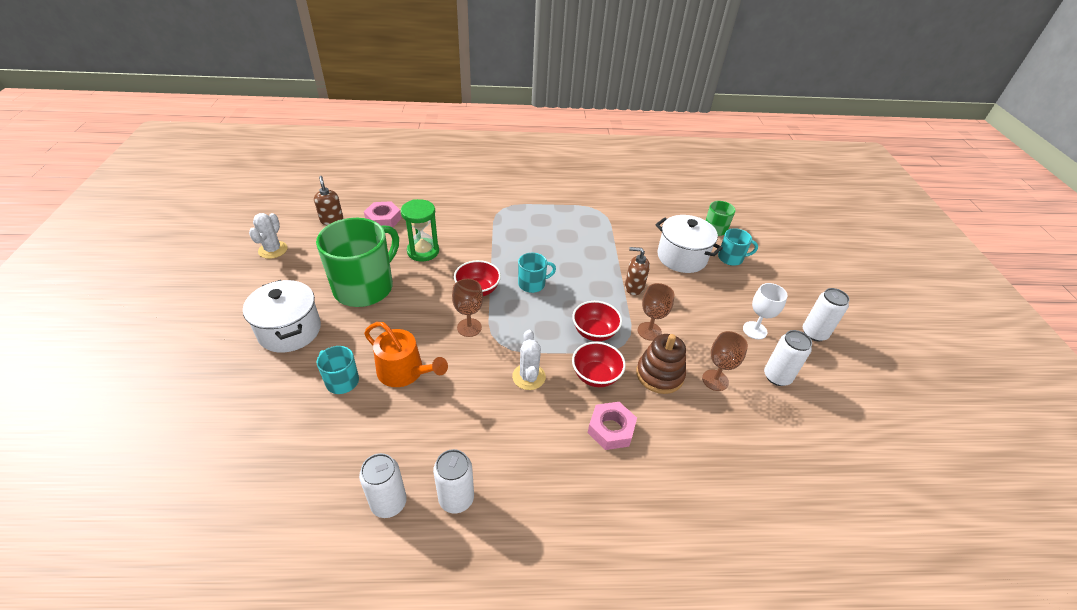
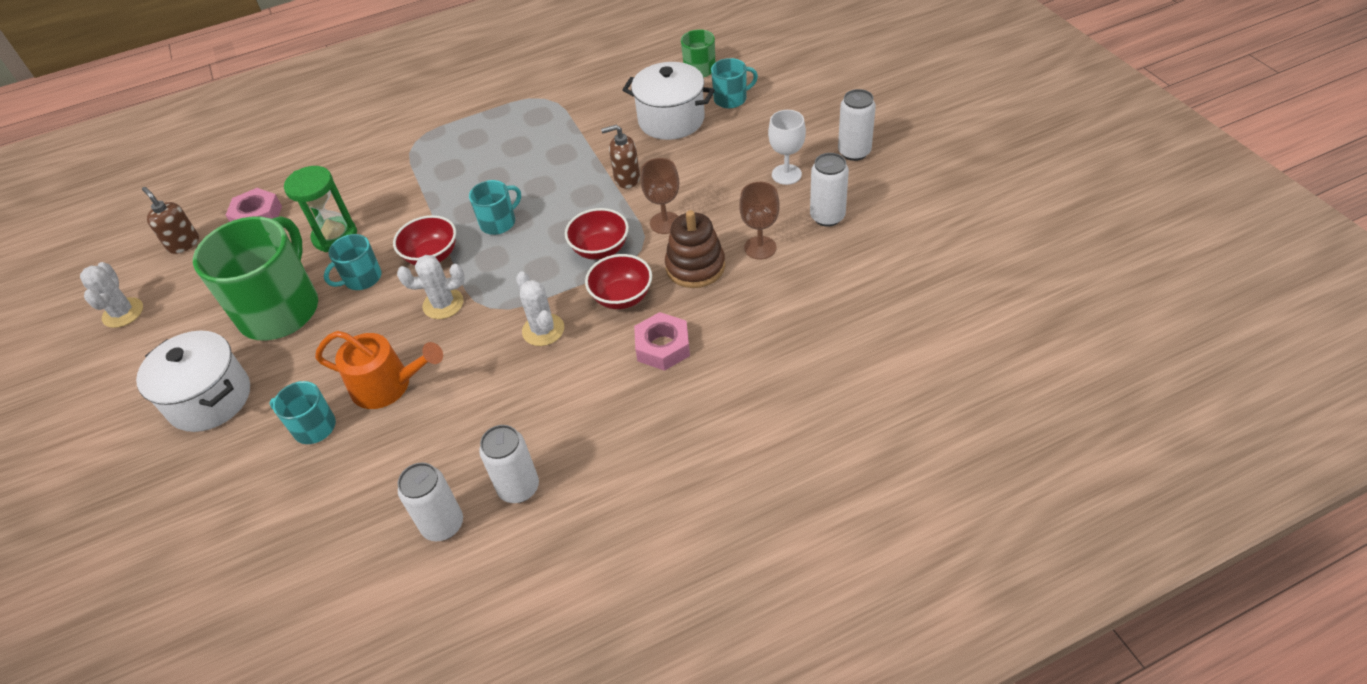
camera: 15 degrees left, 5 degrees up
brown goblet [452,279,483,337] -> white cactus [397,255,465,319]
none -> turquoise mug [324,234,381,290]

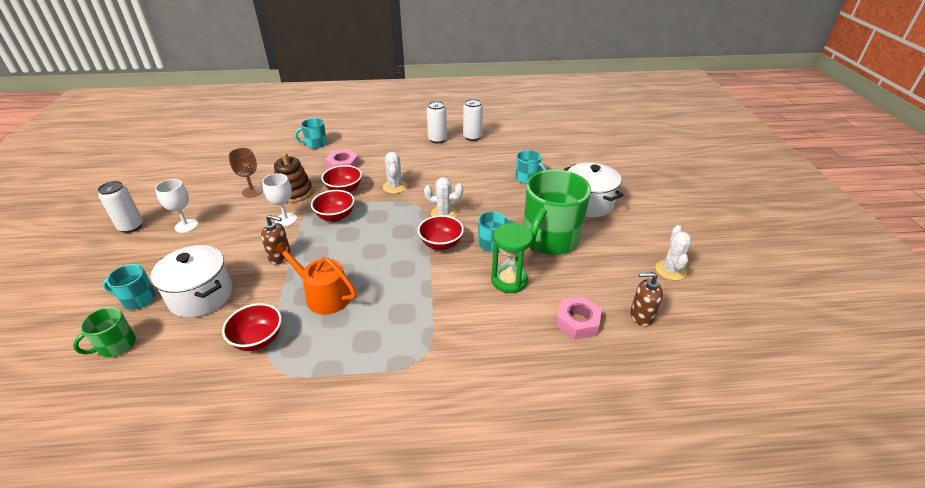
camera: 165 degrees left, 10 degrees down
brown soap dispenser [142,187,199,254] -> brown soap dispenser turned 120 degrees clockwise [630,272,663,326]
orange watering can [315,331,443,409] -> orange watering can moved to [273,241,357,315]
turquoise mug [469,180,521,235] -> turquoise mug moved to [295,118,327,149]
brown goblet [640,158,679,234] -> white goblet [262,173,297,227]
white can [810,153,849,227] -> none
none -> red bowl [222,303,282,351]

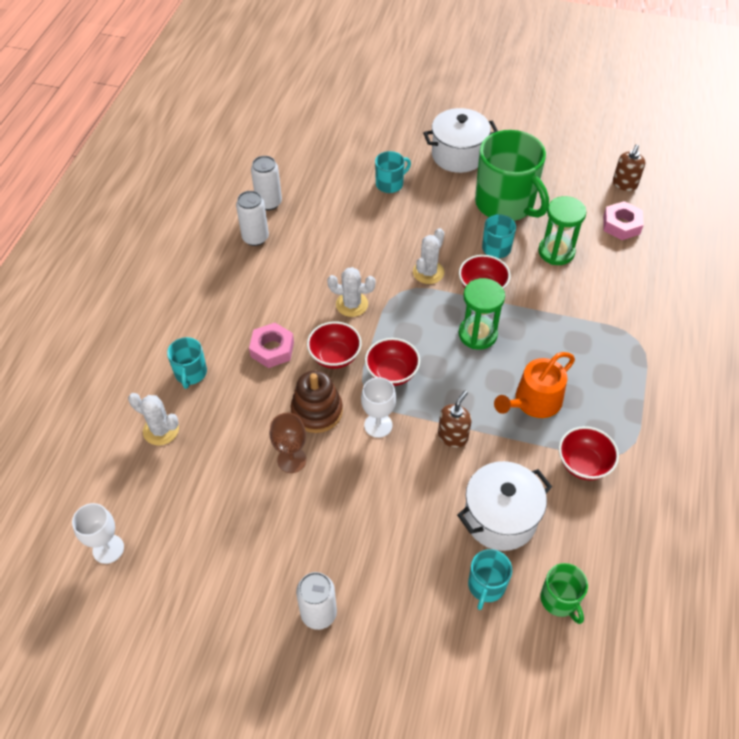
camera: 70 degrees left, 15 degrees up
white goblet [155,179,198,233] -> white goblet moved to [72,503,124,564]
white cactus [655,225,692,280] -> white cactus moved to [128,393,179,445]
none -> green hourglass [459,278,505,350]

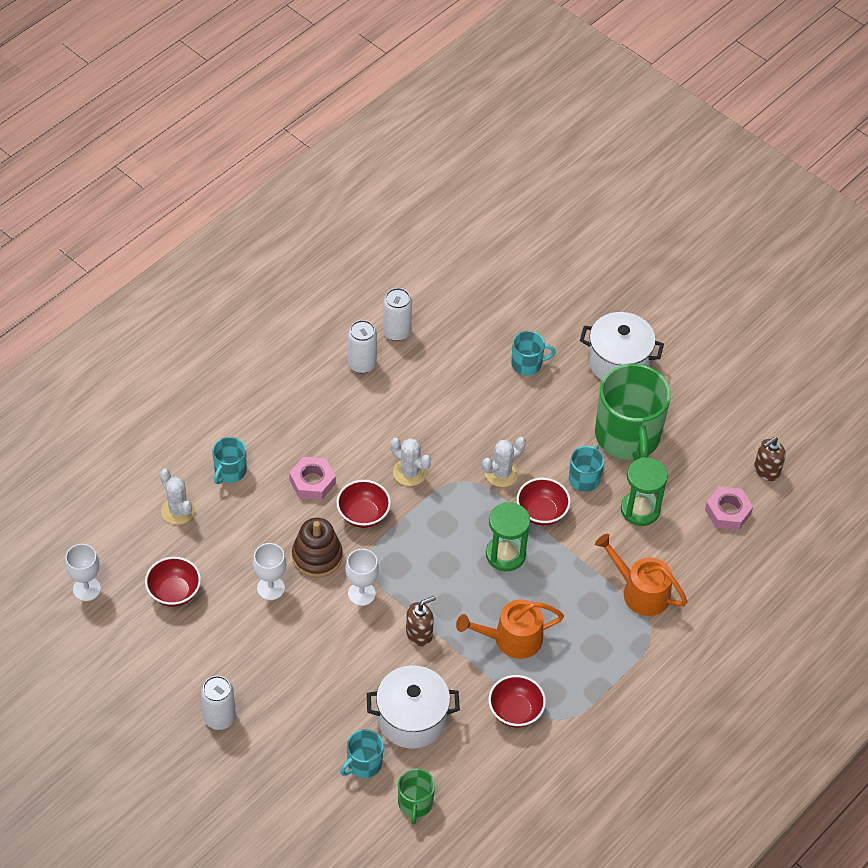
camera: 25 degrees right, 0 degrees up
brown goblet [269,413,306,473] -> white goblet [253,543,286,600]
red bowl [365,338,420,386] -> red bowl moved to [145,557,201,607]
none -> orange watering can [595,534,687,616]

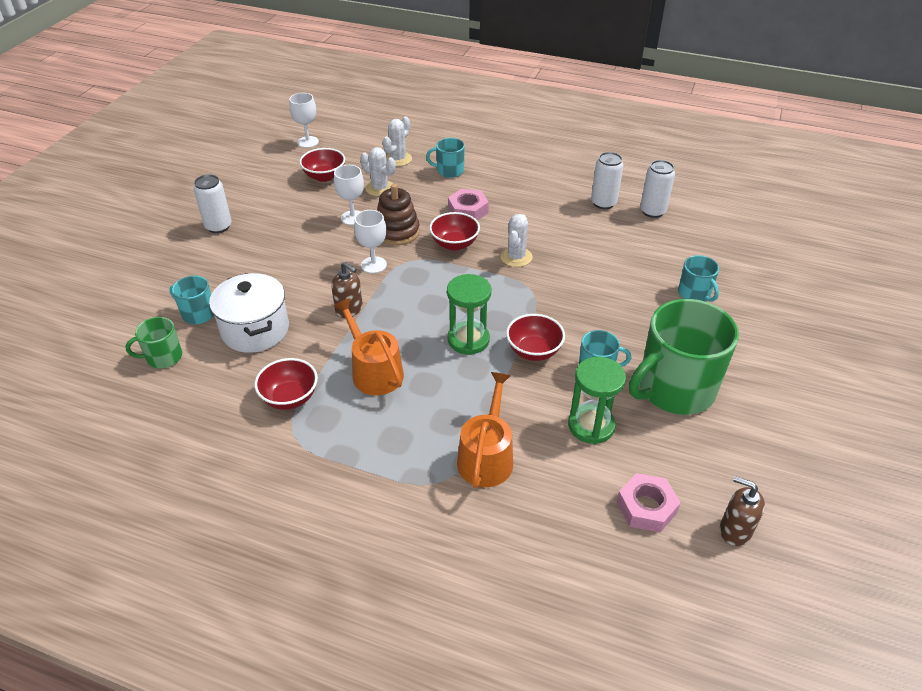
camera: 70 degrees right, 10 degrees down
white cactus [482,437,526,487] -> white cactus moved to [360,147,396,197]
white pot [580,312,664,380] -> none

